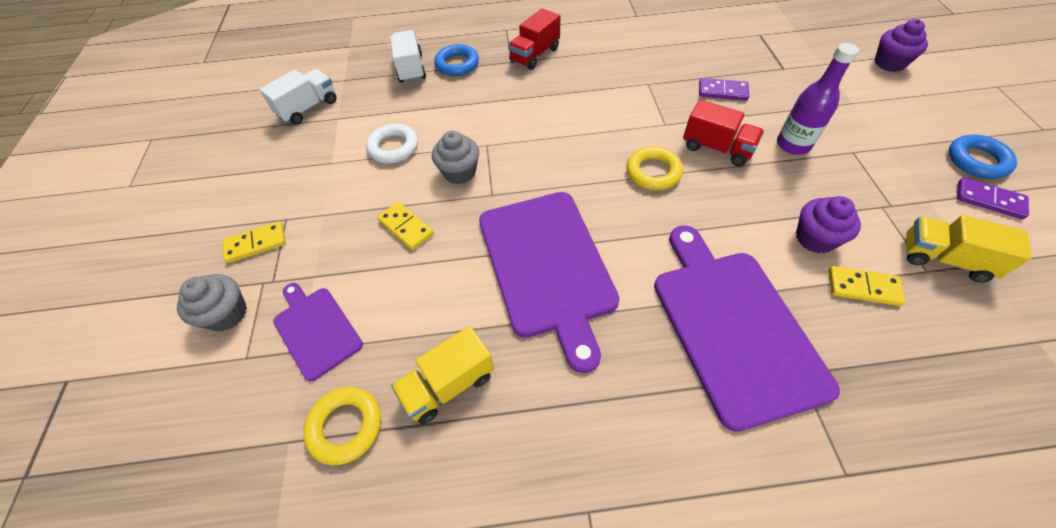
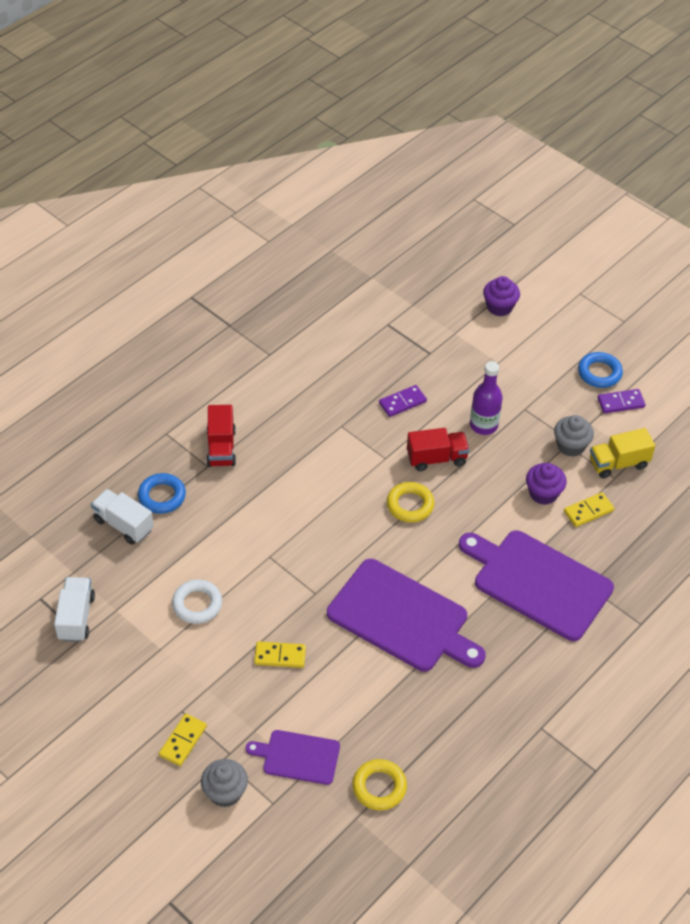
camera: 45 degrees left, 5 degrees down
yellow truck [391,326,494,424] -> none
grey cupcake [432,131,479,184] -> grey cupcake moved to [554,415,594,457]

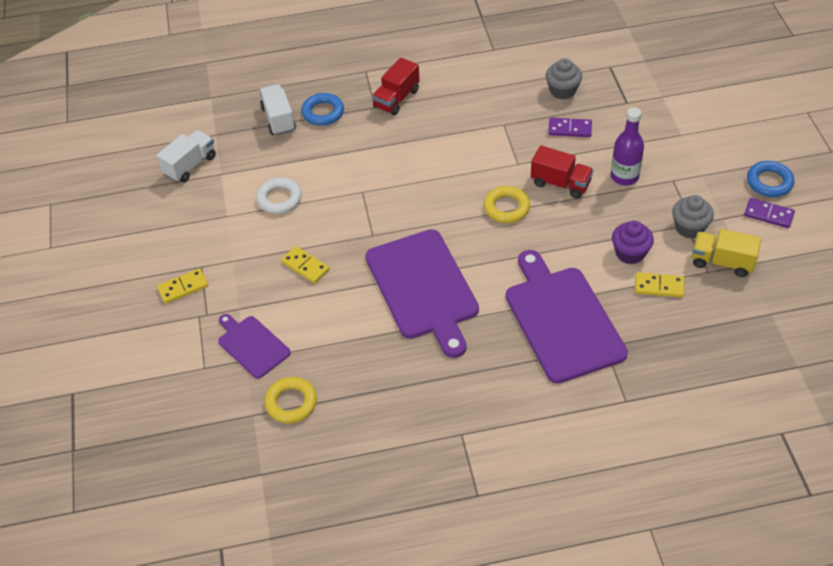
camera: 40 degrees right, 0 degrees up
grey cupcake [201,759,248,807] -> grey cupcake moved to [546,58,582,100]
purple cupcake [483,276,520,316] -> none

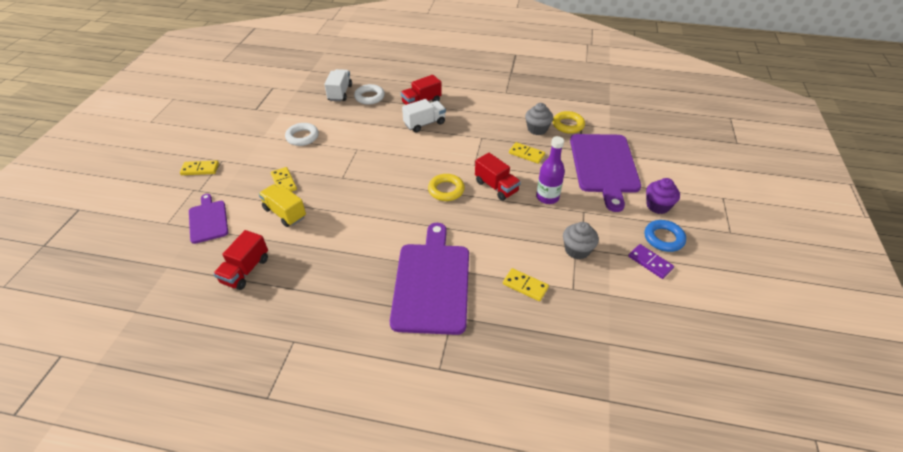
camera: 20 degrees right, 5 degrees down
white truck [156,130,216,183] -> white truck moved to [402,99,446,133]
yellow ring [264,377,317,423] -> yellow ring moved to [553,111,585,134]
blue ring [301,93,344,126] -> white ring [354,84,385,105]
purple cutting board [365,229,479,358] -> purple cutting board moved to [570,134,641,212]
purple domino [548,118,592,137] -> yellow domino [509,142,545,164]
purple cupcake [612,221,654,264] -> purple cupcake moved to [646,178,680,214]
yellow truck [692,229,761,277] -> yellow truck moved to [259,184,306,227]
none -> red truck [213,230,268,290]

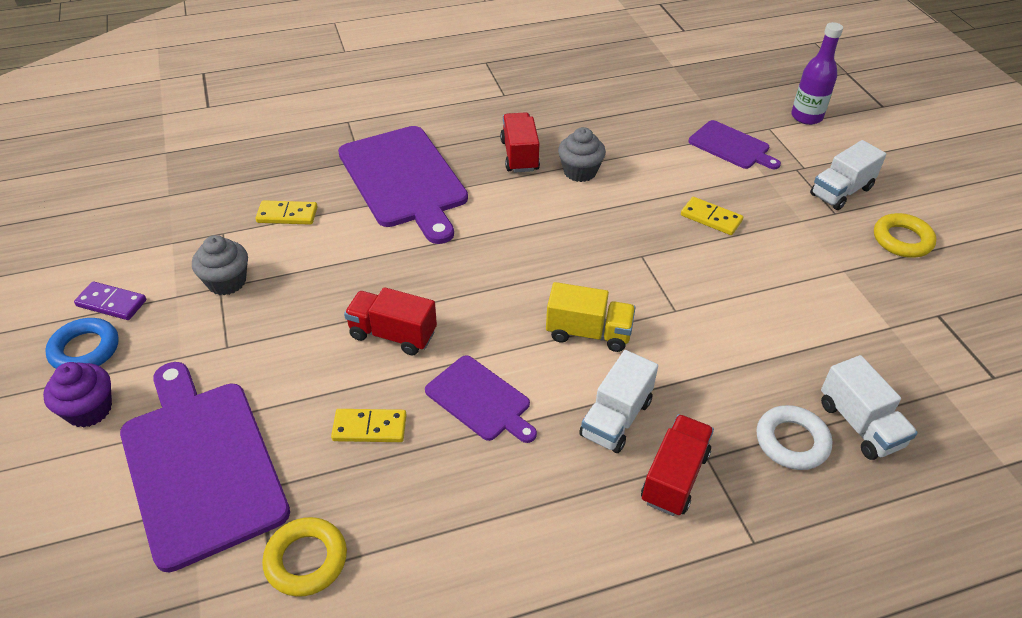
camera: 150 degrees right, 0 degrees up
yellow domino [180,160,219,175] -> white truck [810,140,886,210]
red truck [213,230,268,290] -> red truck moved to [500,112,540,173]
yellow truck [259,184,306,227] -> yellow truck moved to [546,282,636,352]
white ring [285,123,319,146] -> none
yellow ring [428,174,465,201] -> yellow ring moved to [874,213,937,258]
grey cupcake [525,103,553,135] -> grey cupcake moved to [558,127,606,182]
purple bottle [536,136,565,204] -> purple bottle moved to [791,22,843,125]
none -> purple cutting board [425,355,537,443]

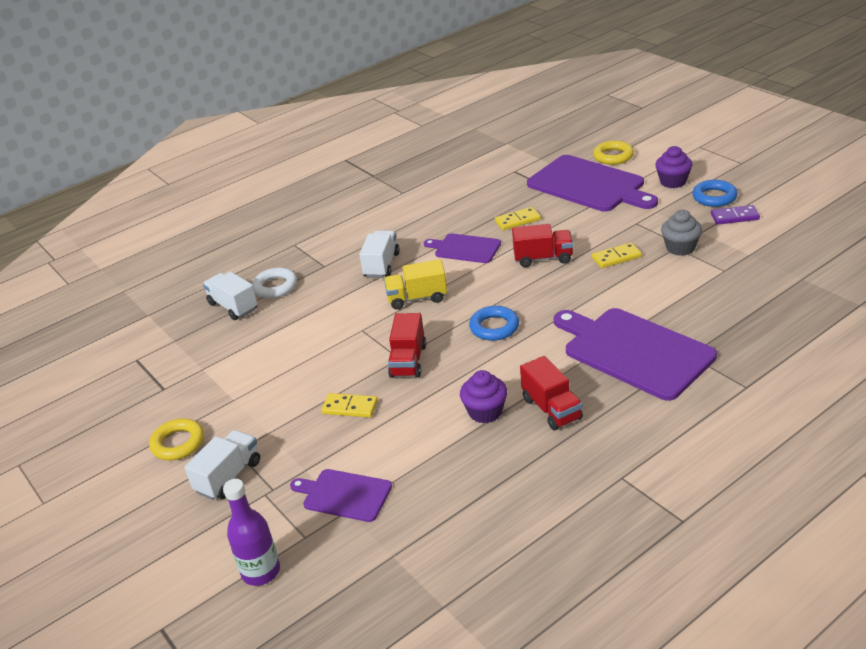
camera: 165 degrees right, 10 degrees down
yellow domino [256,200,318,225] -> yellow domino moved to [592,243,642,268]
yellow ring [262,517,347,597] -> yellow ring moved to [593,140,634,165]
grey cupcake [558,127,606,182] -> purple cupcake [460,370,507,423]
red truck [641,414,714,516] -> red truck moved to [388,313,426,378]
none -> blue ring [469,306,519,341]

